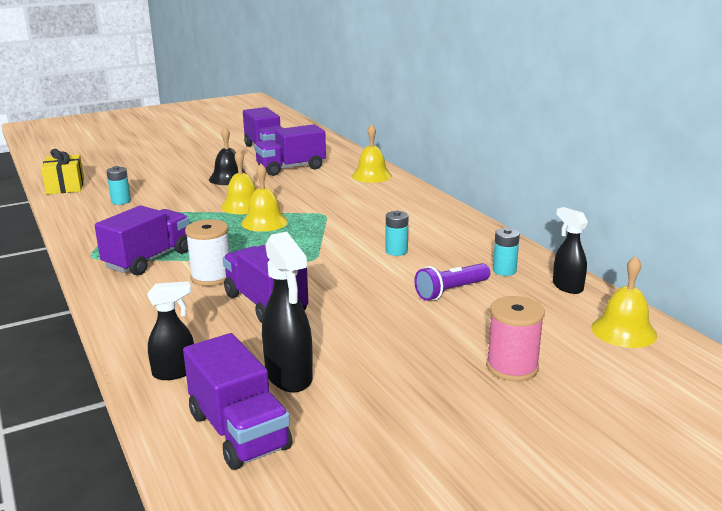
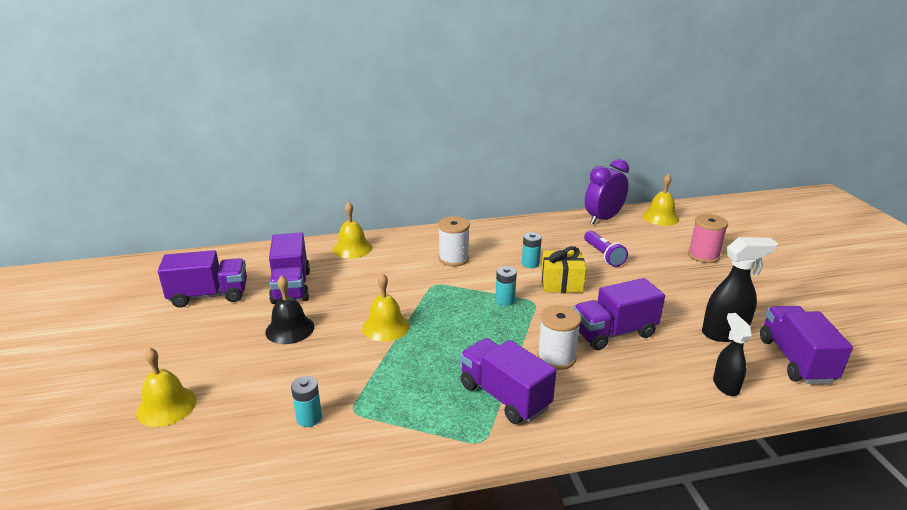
camera: 75 degrees left, 5 degrees up
yellow gift [41,149,84,194] -> yellow gift moved to [541,246,586,293]
purple truck [183,333,292,470] -> purple truck turned 75 degrees counterclockwise [760,306,853,384]
yellow bell [241,164,288,232] -> yellow bell moved to [136,347,197,427]
turquoise battery [493,228,520,276] -> turquoise battery moved to [495,266,517,306]
black spray bottle [553,207,588,294] -> purple clock [585,159,629,225]
none -> white spool [438,217,470,266]

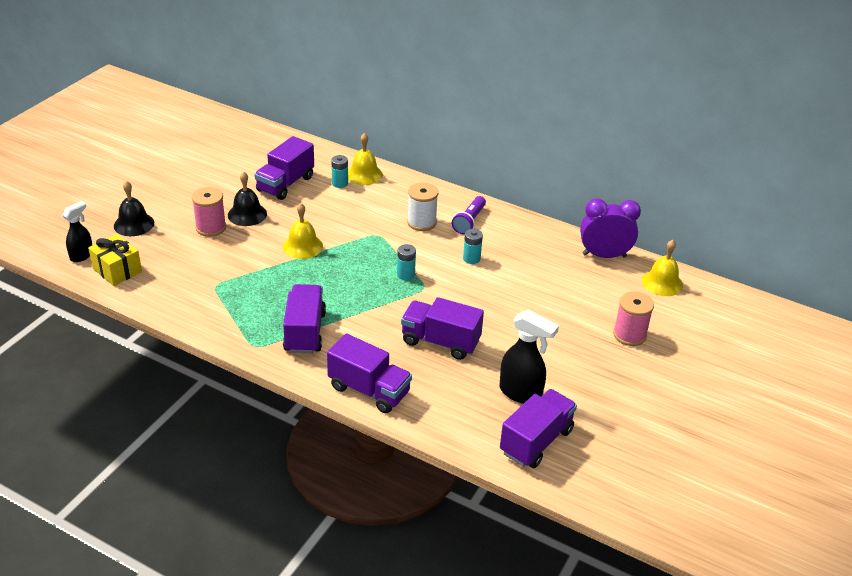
camera: 40 degrees right, 10 degrees up
yellow bell [136,347,197,427] -> black bell [114,181,154,236]
purple truck [158,250,247,308] -> purple truck moved to [327,333,412,413]
turquoise battery [291,376,322,427] -> turquoise battery moved to [331,155,348,188]
white spool [537,305,581,370] -> none
yellow gift [541,246,586,293] -> yellow gift moved to [88,234,142,286]
purple flashlight [584,231,628,267] -> purple flashlight moved to [452,196,486,234]
black spray bottle [713,313,752,396] -> black spray bottle moved to [62,201,92,262]
none -> pink spool [192,187,226,237]

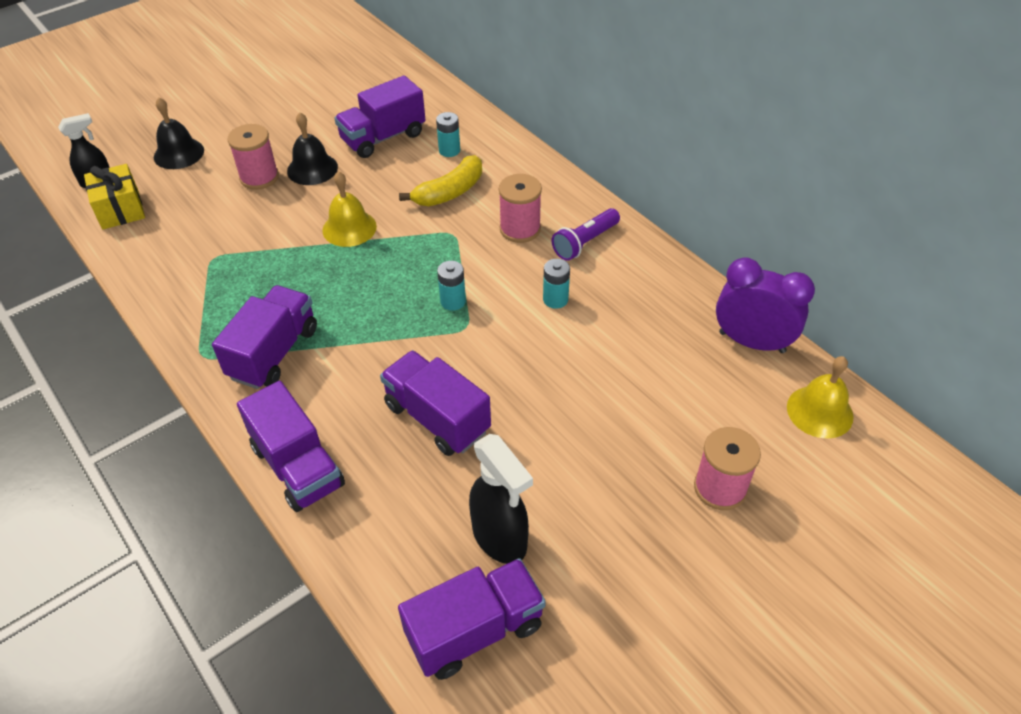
camera: 25 degrees right, 10 degrees up
yellow bell [348,133,383,185] -> none
white spool [407,183,438,231] -> pink spool [499,174,542,243]
none -> yellow banana [399,155,482,206]

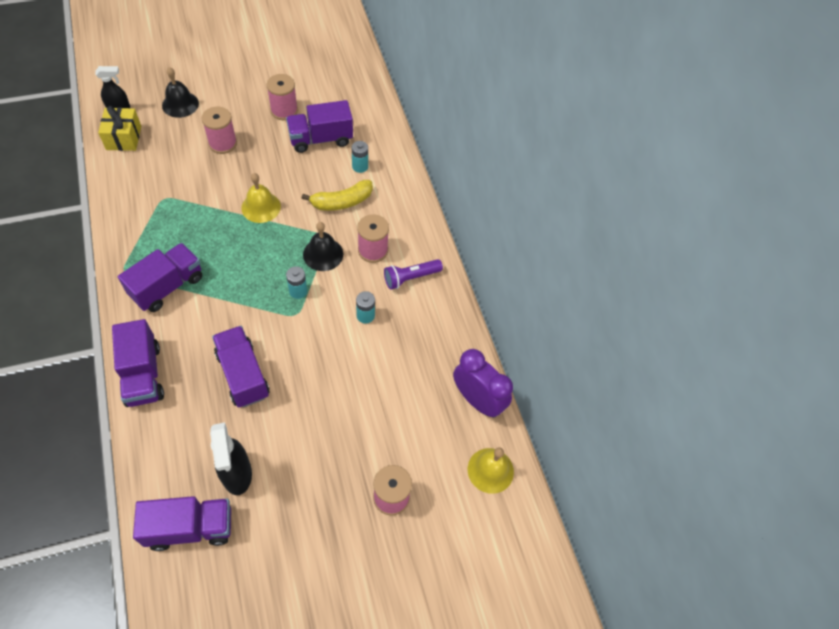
camera: 15 degrees right, 10 degrees up
black bell [287,112,338,185] -> black bell moved to [303,222,343,271]
none -> pink spool [267,74,298,120]

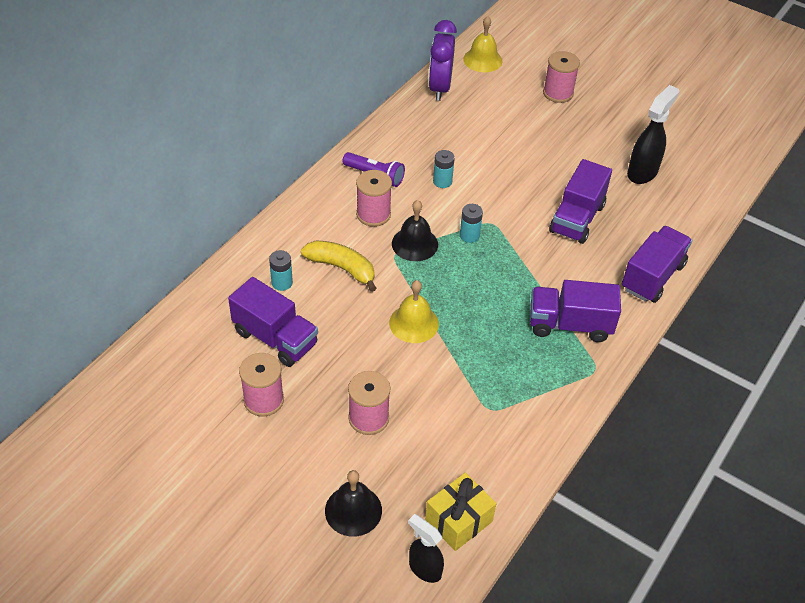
camera: 125 degrees left, 10 degrees down
purple truck [133,496,231,551] -> none

